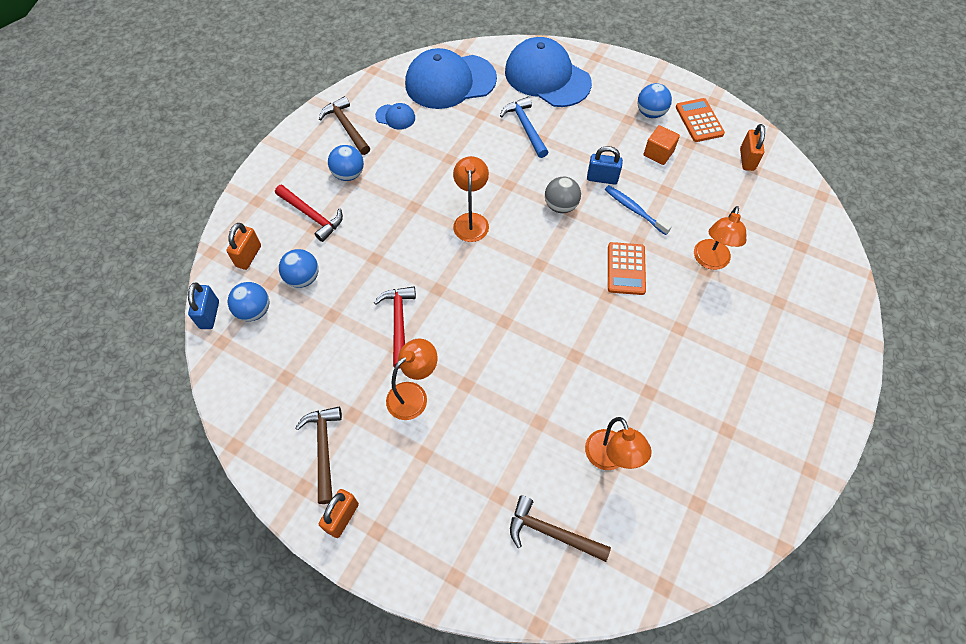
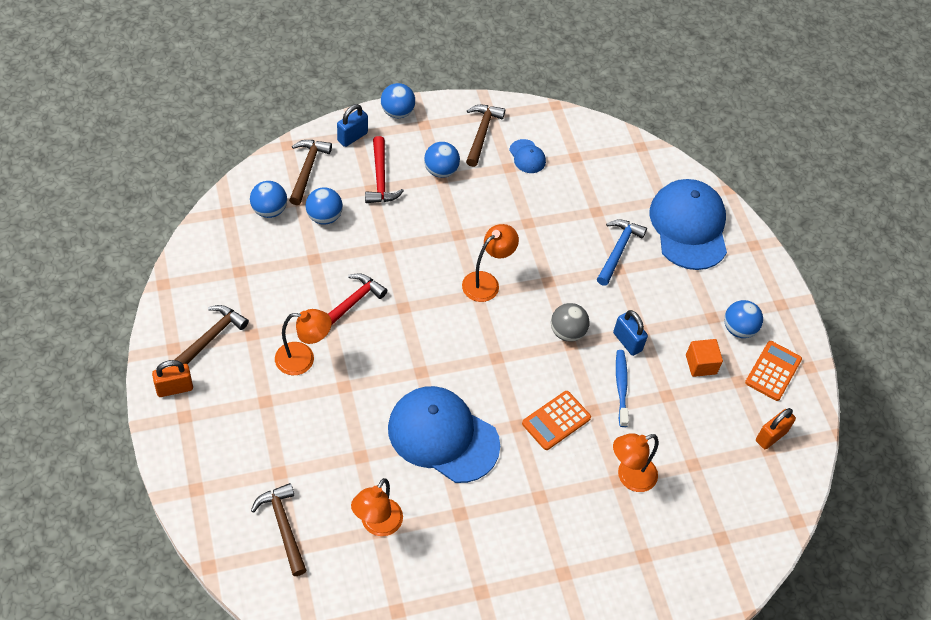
camera: 40 degrees right, 5 degrees down
blue padlock [188,283,219,329] -> blue padlock moved to [337,104,368,147]
orange padlock [226,223,261,270] -> brown hammer [289,140,332,205]
blue cap [405,48,497,109] -> blue cap moved to [388,386,500,483]
none -> blue ball [381,83,415,118]

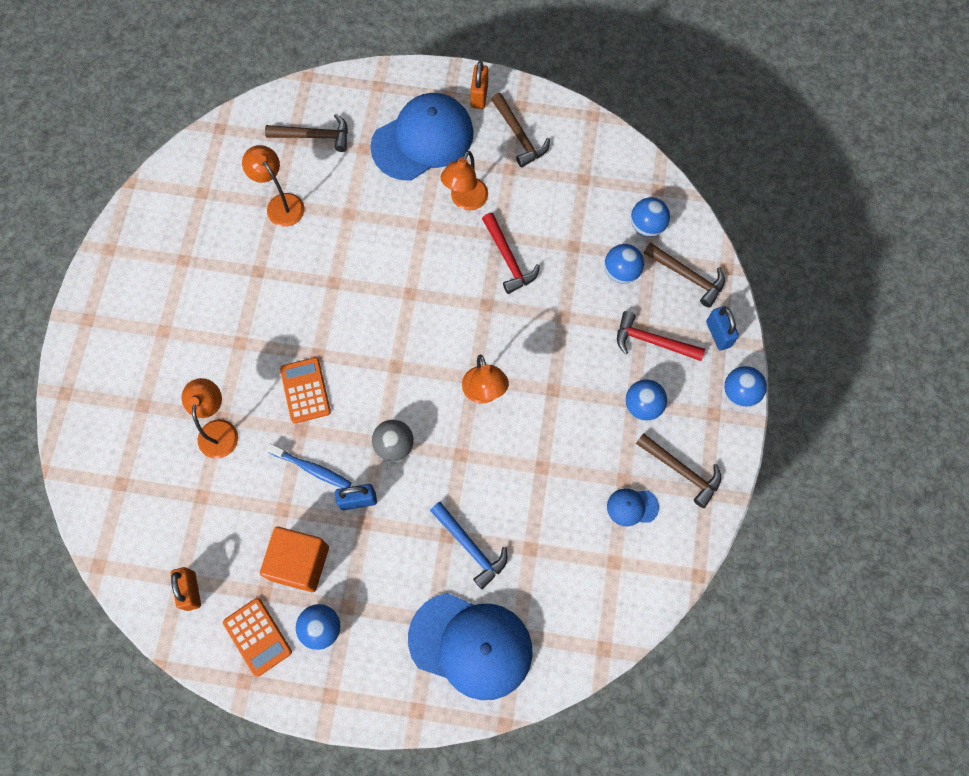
camera: 120 degrees right, 15 degrees up
blue cap [388,386,500,483] -> blue cap moved to [370,93,474,180]
orange cube [686,339,723,377] -> orange cube [260,527,329,592], size x1.65

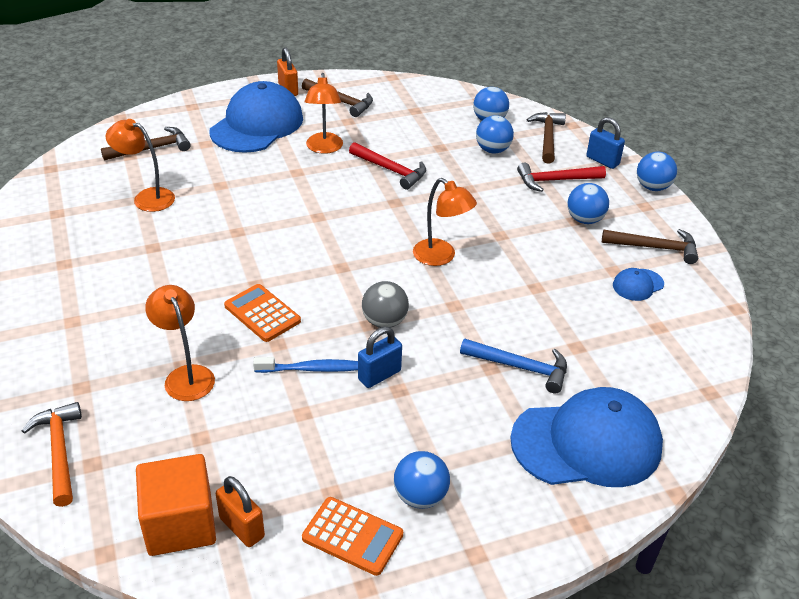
camera: 30 degrees left, 30 degrees down
orange cube [260,527,329,592] -> orange cube moved to [136,454,216,556]
brown hammer [644,242,725,308] -> brown hammer turned 90 degrees counterclockwise [527,112,566,164]
none -> orange hammer [22,402,82,507]

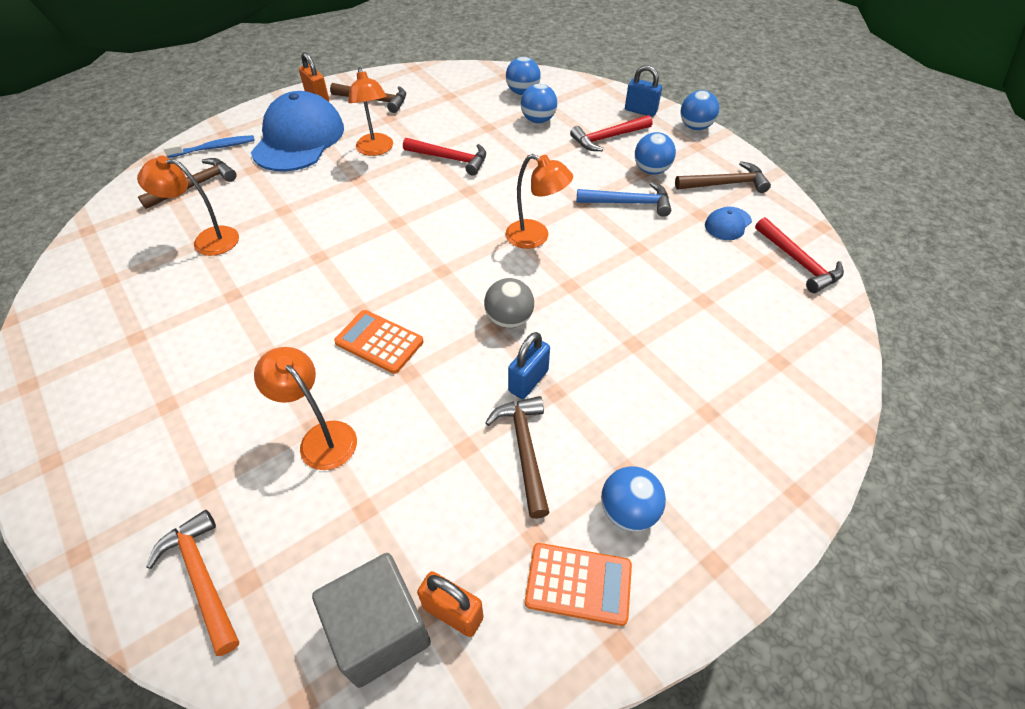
camera: 15 degrees left, 10 degrees up
orange cube [136,454,216,556] -> grey cube [312,553,431,688]
blue toothbrush [253,357,358,373] -> blue toothbrush moved to [163,135,255,158]
blue hammer [460,338,567,393] -> blue hammer moved to [577,182,671,217]
blue cap [510,387,663,487] -> none
brown hammer [527,112,566,164] -> brown hammer moved to [485,396,550,519]
none -> red hammer [755,217,844,293]

